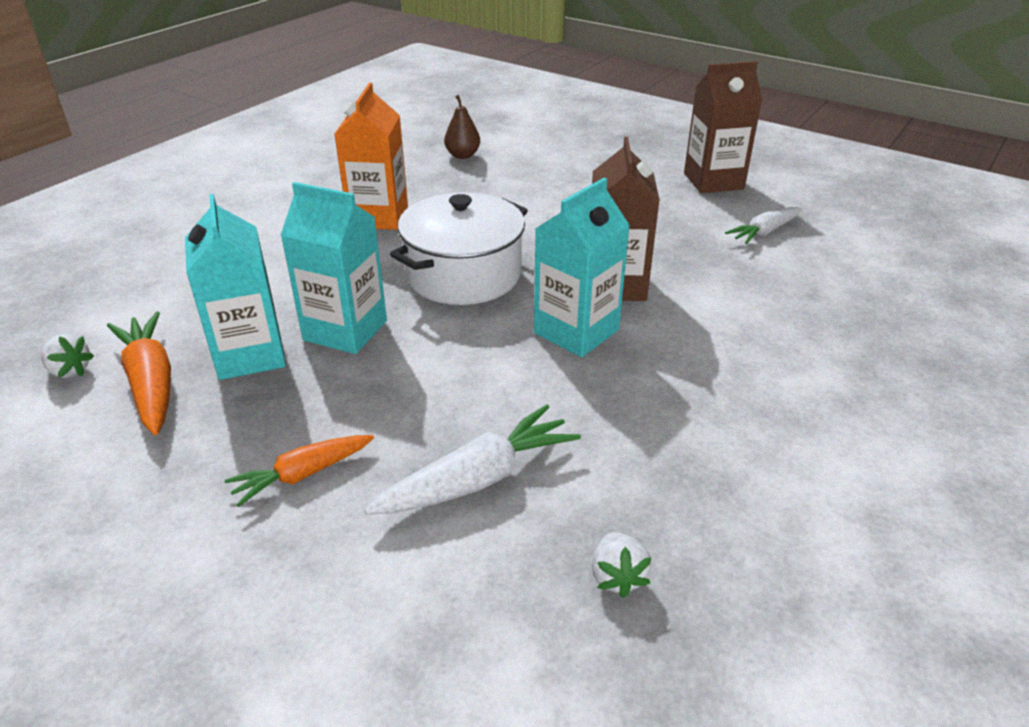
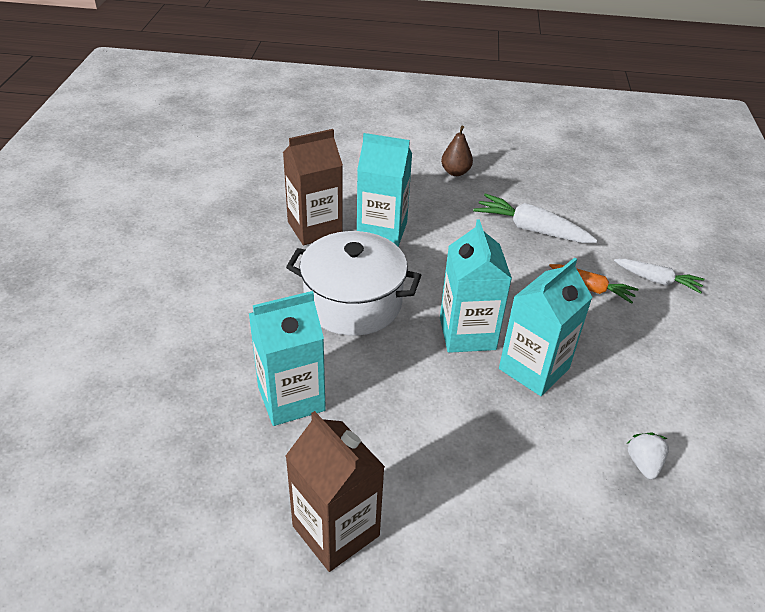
camera: 120 degrees left, 5 degrees up
orange carrot [107,311,171,436] -> none
orange carton [335,83,408,230] -> turquoise carton [249,291,326,426]
brown pear [444,95,480,159] -> brown pear moved to [441,126,473,176]
white strawberry [592,532,652,598] -> none
brown carton [684,61,762,193] -> brown carton moved to [286,411,385,572]
white carrot [725,207,802,244] -> white carrot moved to [614,259,704,294]

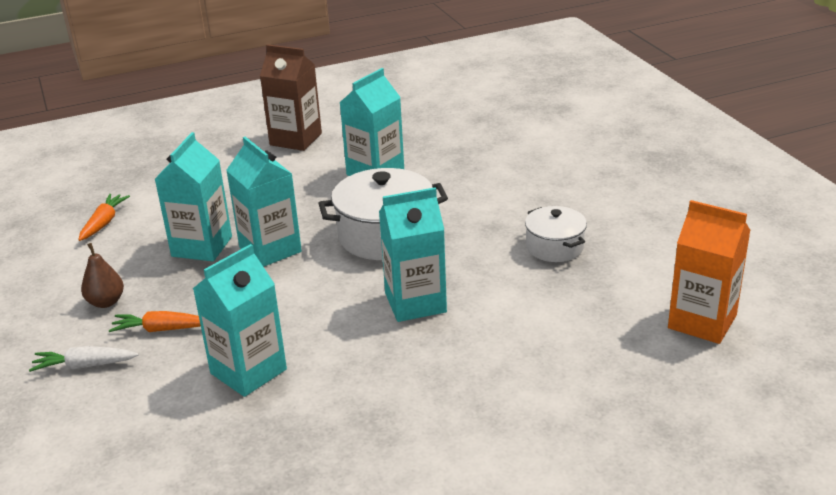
camera: 155 degrees right, 10 degrees down
brown carton [283,129,343,245] -> none
brown pear [441,126,473,176] -> brown pear moved to [81,243,124,308]
white carrot [473,193,597,243] -> turquoise carton [193,244,287,397]
white strawberry [626,433,669,479] -> orange carrot [78,194,130,241]
none -> white pot [525,206,587,262]
none -> orange carton [668,200,751,344]

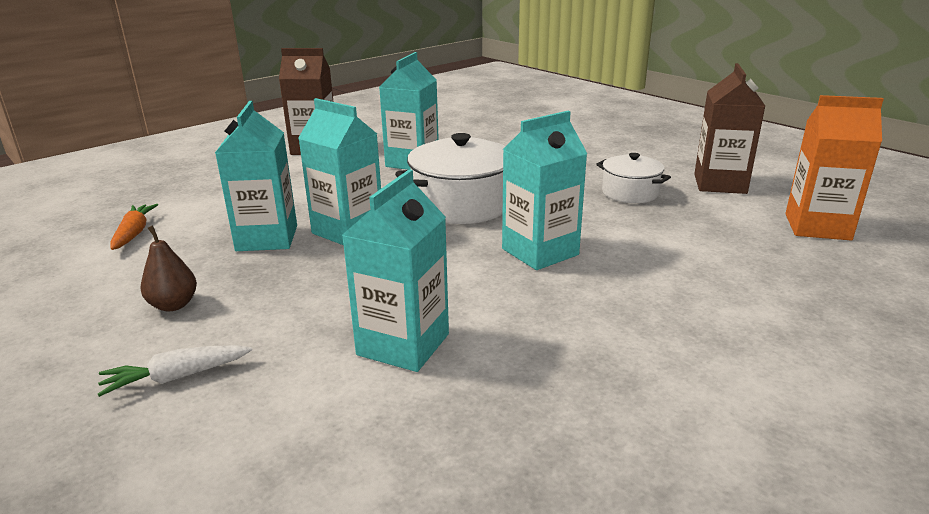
camera: 20 degrees left, 5 degrees down
orange carrot [109,311,201,332] -> none
none -> brown carton [694,63,765,194]

